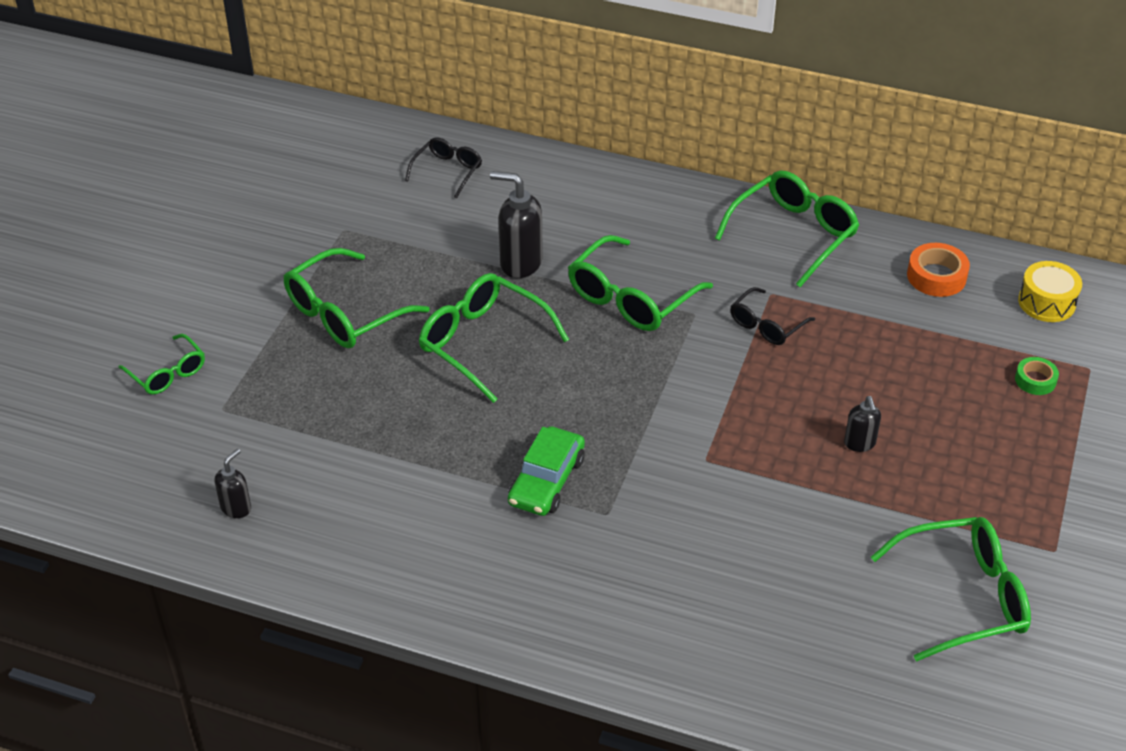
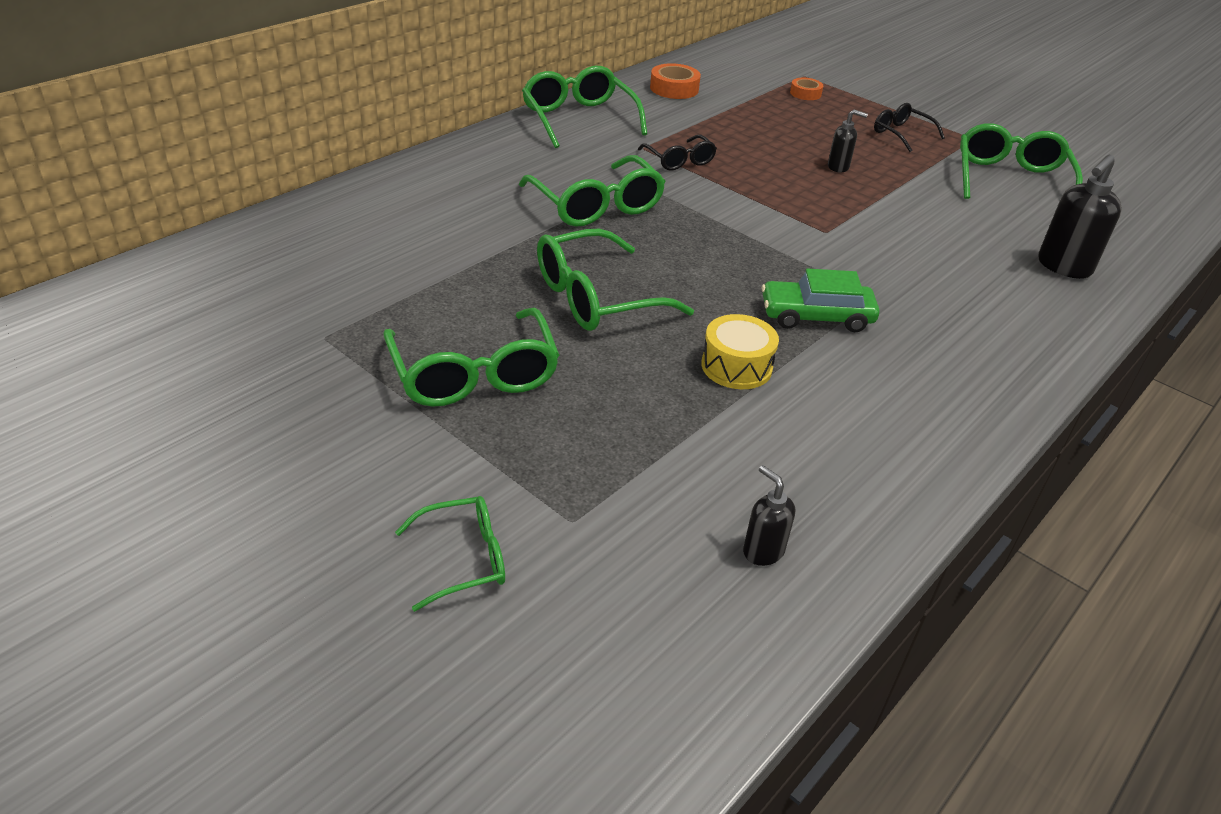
camera: 70 degrees left, 5 degrees down
black glasses [405,137,482,199] -> black glasses moved to [874,103,945,152]
black soap dispenser [490,171,543,278] -> black soap dispenser moved to [1038,155,1122,279]
green car [508,426,585,516] -> green car turned 135 degrees clockwise [762,268,879,332]
green tape [1015,357,1059,395] -> orange tape [790,78,823,100]
yellow drum [1018,261,1082,322] -> yellow drum moved to [702,314,779,389]

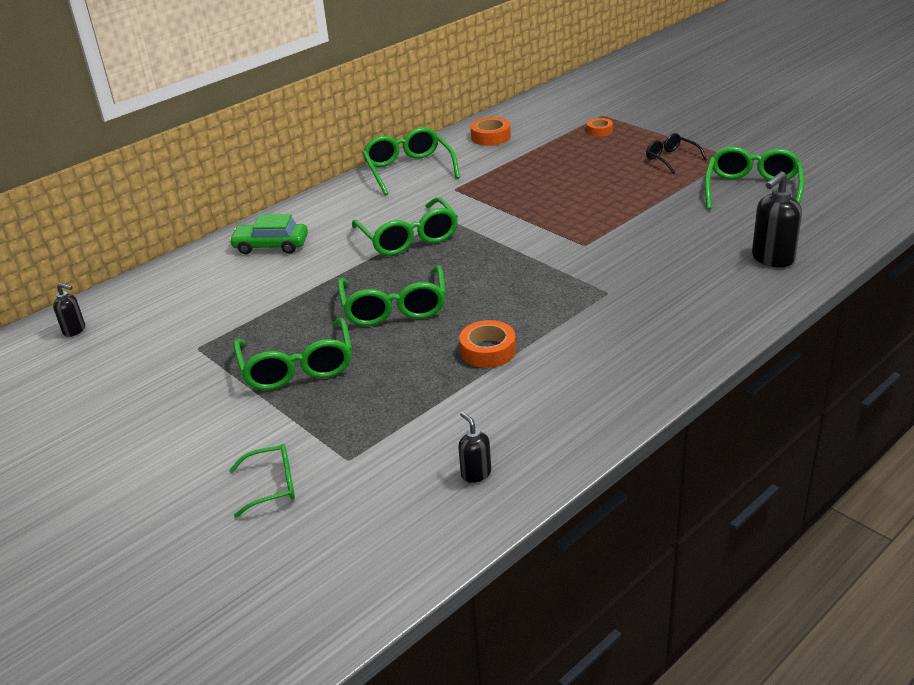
camera: 10 degrees right, 5 degrees down
green glasses [537,229,694,331] -> green glasses turned 75 degrees counterclockwise [338,265,446,326]
black glasses [638,135,717,170] -> none
yellow drum [702,314,779,389] -> orange tape [459,320,516,368]
green car [762,268,879,332] -> green car moved to [229,214,308,254]
black soap dispenser [828,110,868,172] -> black soap dispenser moved to [53,283,85,337]

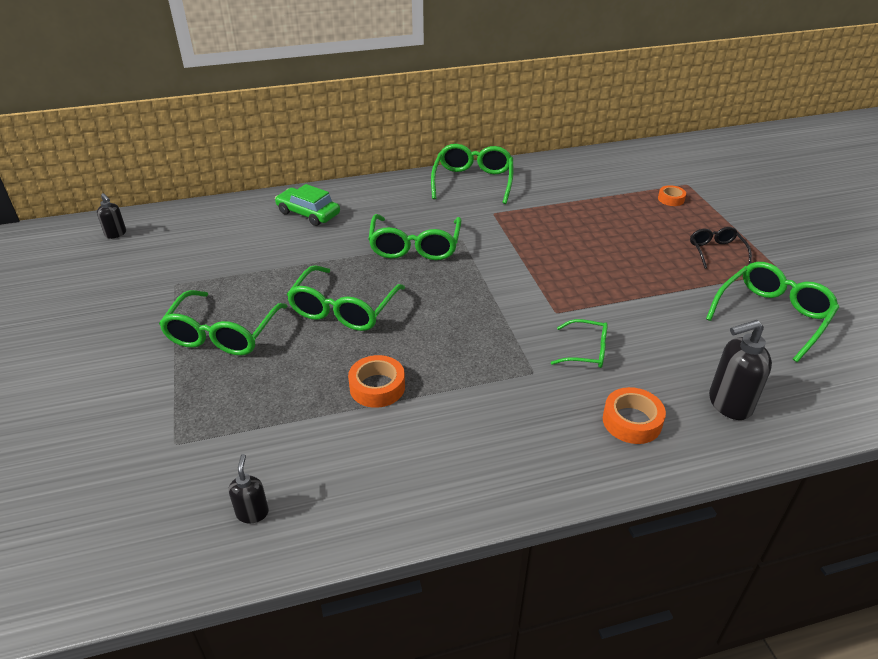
camera: 25 degrees right, 5 degrees up
green glasses [229,444,295,518] -> green glasses moved to [551,319,608,368]
orange tape [470,117,511,146] -> orange tape moved to [603,387,666,444]

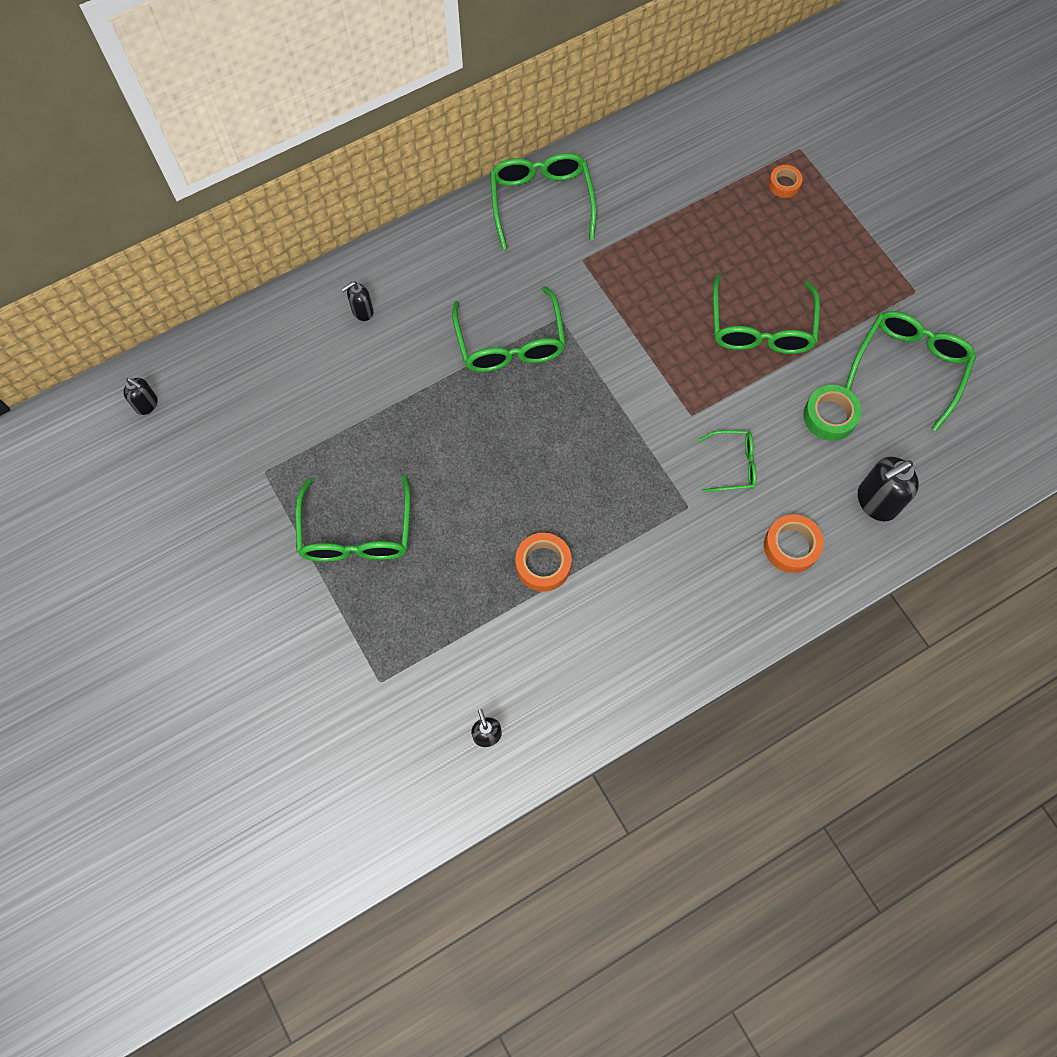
camera: 15 degrees left, 30 degrees up
green car [275,184,340,226] -> black soap dispenser [341,281,373,321]
green glasses [287,265,405,331] -> green glasses moved to [713,275,820,354]
black glasses [690,227,752,269] -> none
none -> green tape [803,385,862,441]

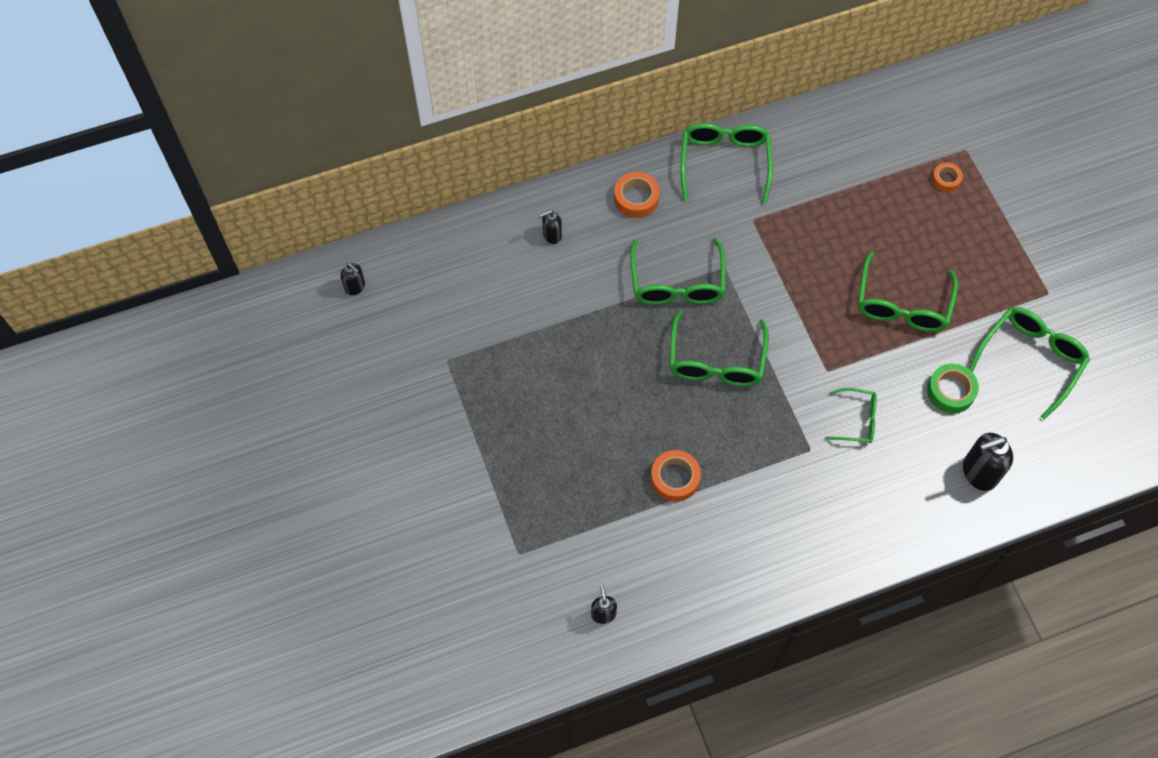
camera: 10 degrees right, 5 degrees down
green glasses [295,475,411,562] -> green glasses moved to [669,309,769,386]
orange tape [764,514,824,573] -> orange tape moved to [614,172,659,218]

